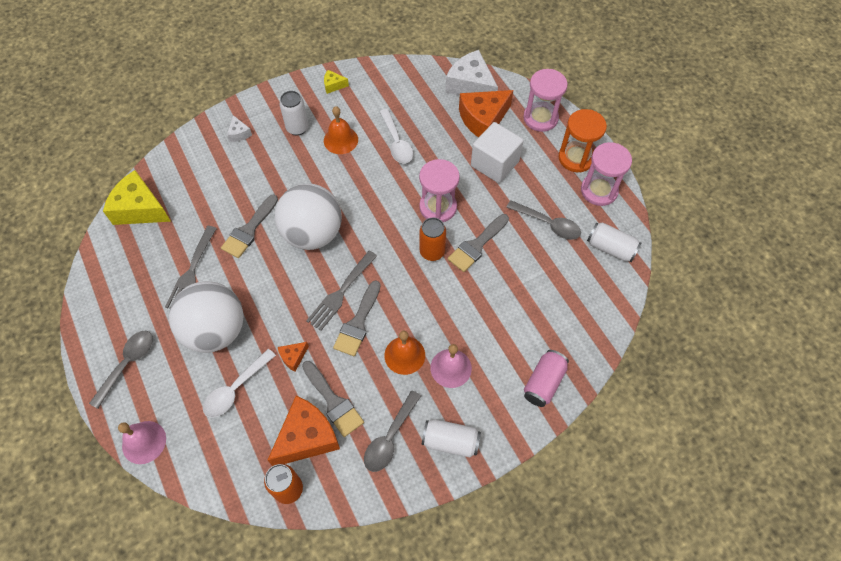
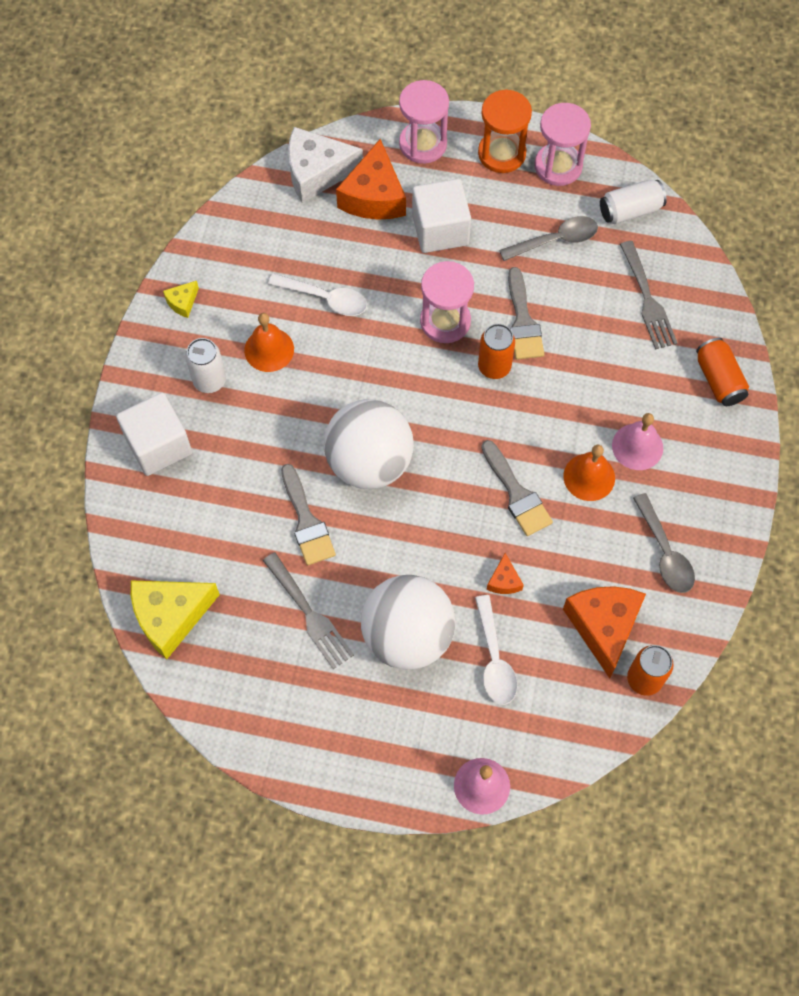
camera: 50 degrees left, 5 degrees up
grey spoon [89,331,153,409] -> none
white cheese [227,115,252,142] -> white cube [116,392,192,476]
grey brush [302,361,364,437] -> none
grey fork [306,251,377,331] -> grey fork moved to [620,241,677,350]
white can [422,419,481,457] -> none
pink can [524,350,569,407] -> orange can [696,338,749,406]

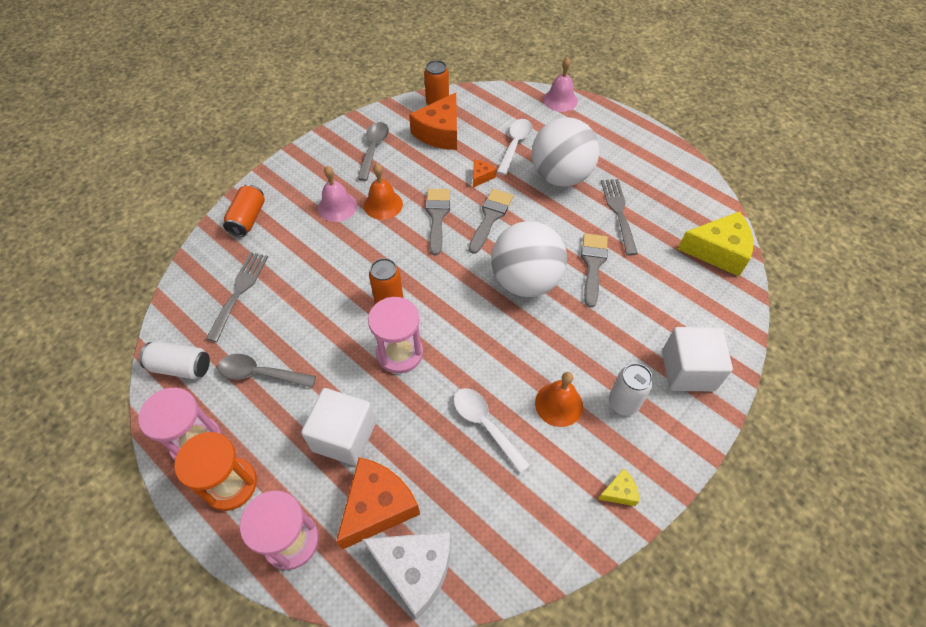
camera: 150 degrees left, 10 degrees down
grey brush [508,267,544,360] -> grey brush moved to [469,189,513,254]

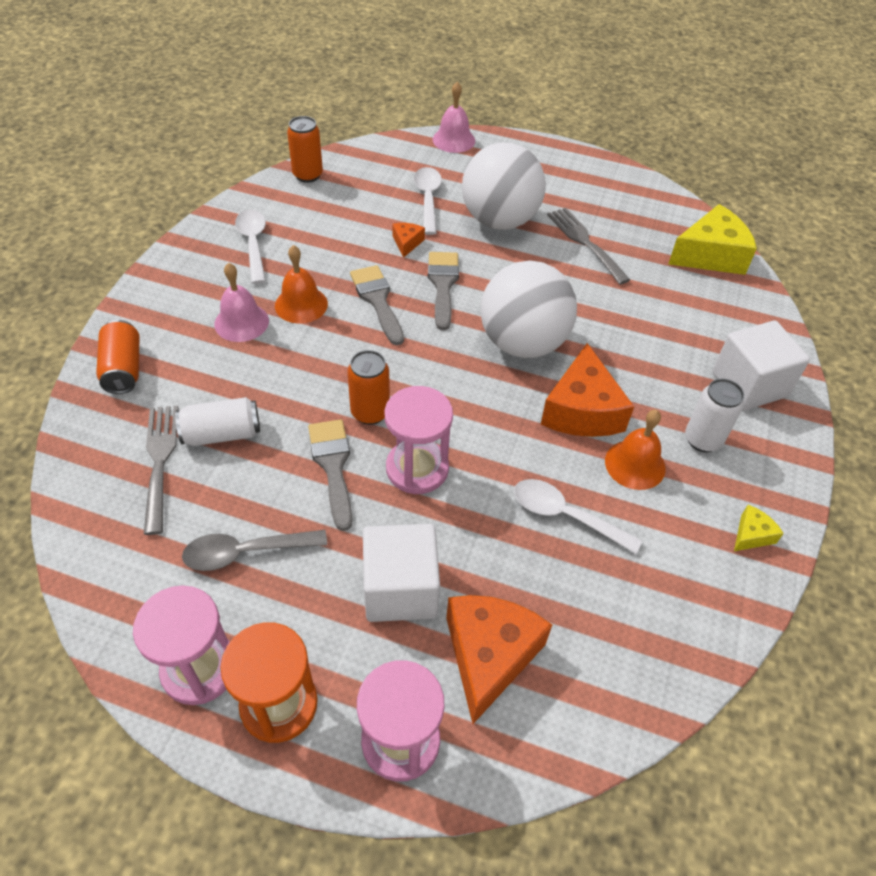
camera: 25 degrees left, 5 degrees down
white can [139,341,210,379] -> white can moved to [175,397,260,446]
grey spoon [357,122,389,181] -> white spoon [235,209,266,284]
white cheese [362,532,451,619] -> none
orange cheese [409,93,457,150] -> orange cheese moved to [540,343,634,437]
grey brush [581,233,608,308] -> grey brush moved to [308,419,352,531]

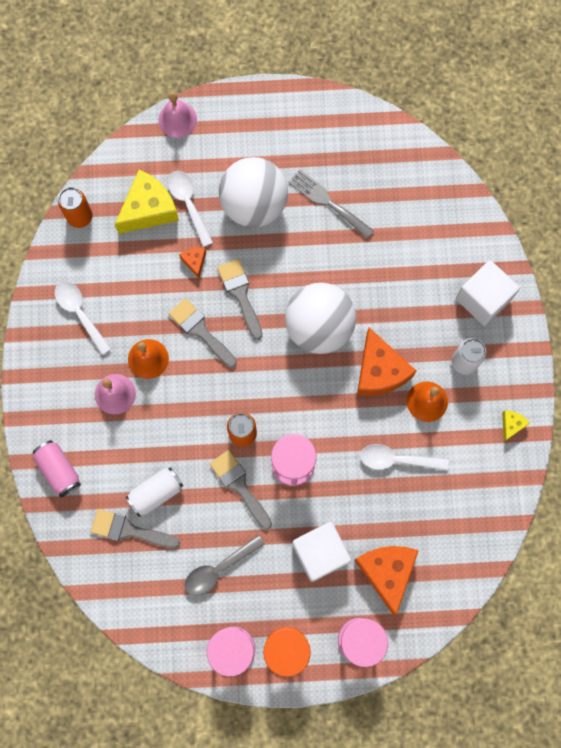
camera: 20 degrees left, 25 degrees up
orange can [96,320,139,394] -> pink can [33,440,81,497]
grey fork [144,406,179,535] -> grey brush [91,509,180,548]
yellow cheese [668,204,757,275] -> yellow cheese moved to [115,170,179,234]

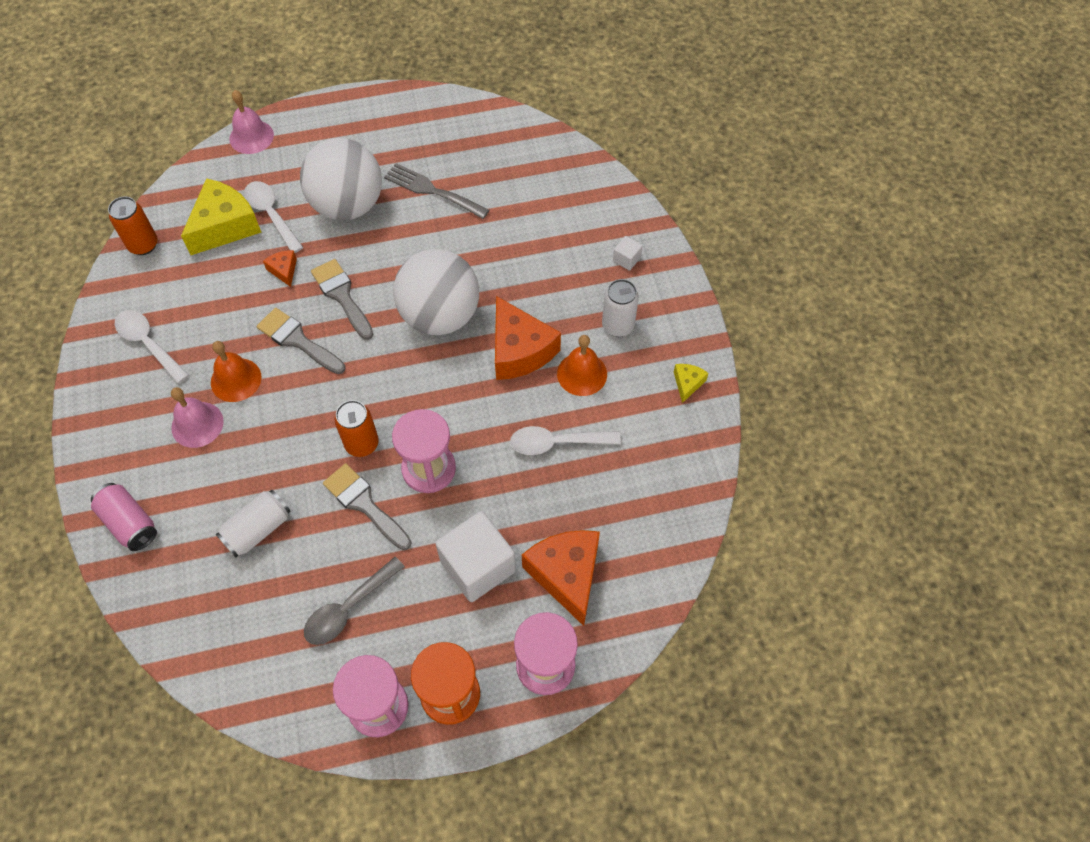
camera: 10 degrees left, 15 degrees down
grey brush [91,509,180,548] -> none
white cube [456,260,520,326] -> white cube [613,236,642,271], size x0.43

